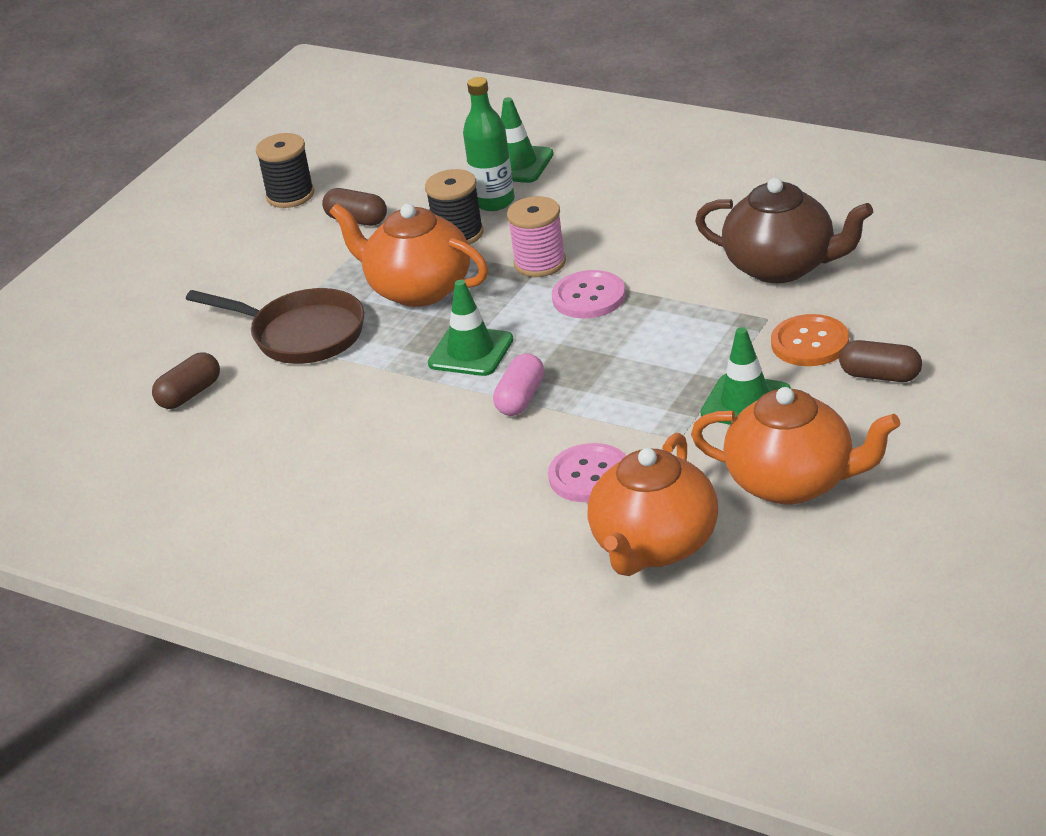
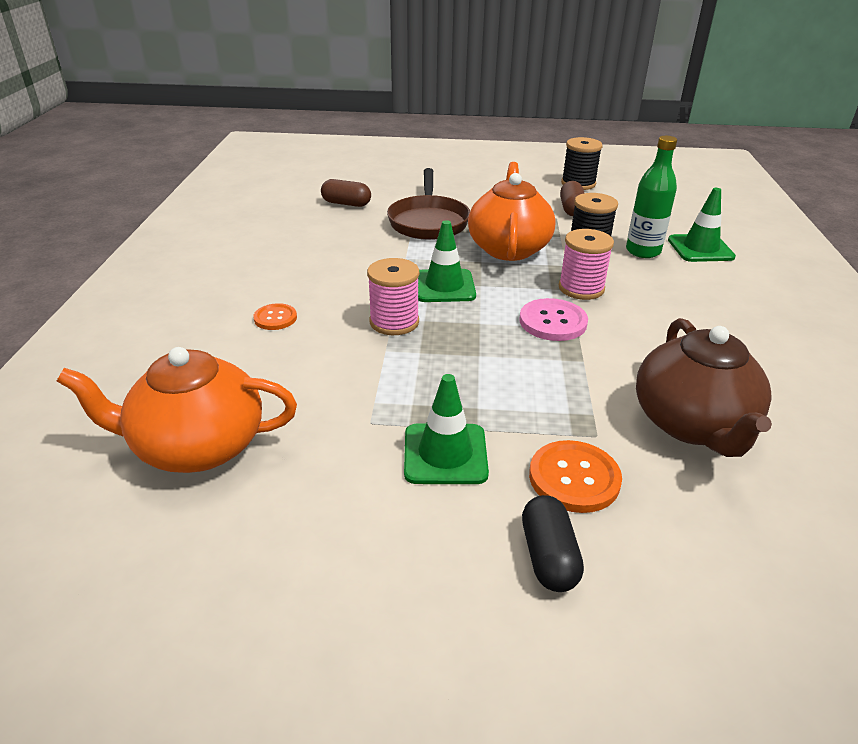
camera: 60 degrees right, 0 degrees up
pink capsule [493,353,544,416] -> pink spool [367,258,419,335]
pink button [548,443,626,502] -> none
orange teapot [691,387,901,505] -> none
brown capsule [839,340,922,382] -> black capsule [522,495,584,592]
none -> orange button [253,303,297,330]

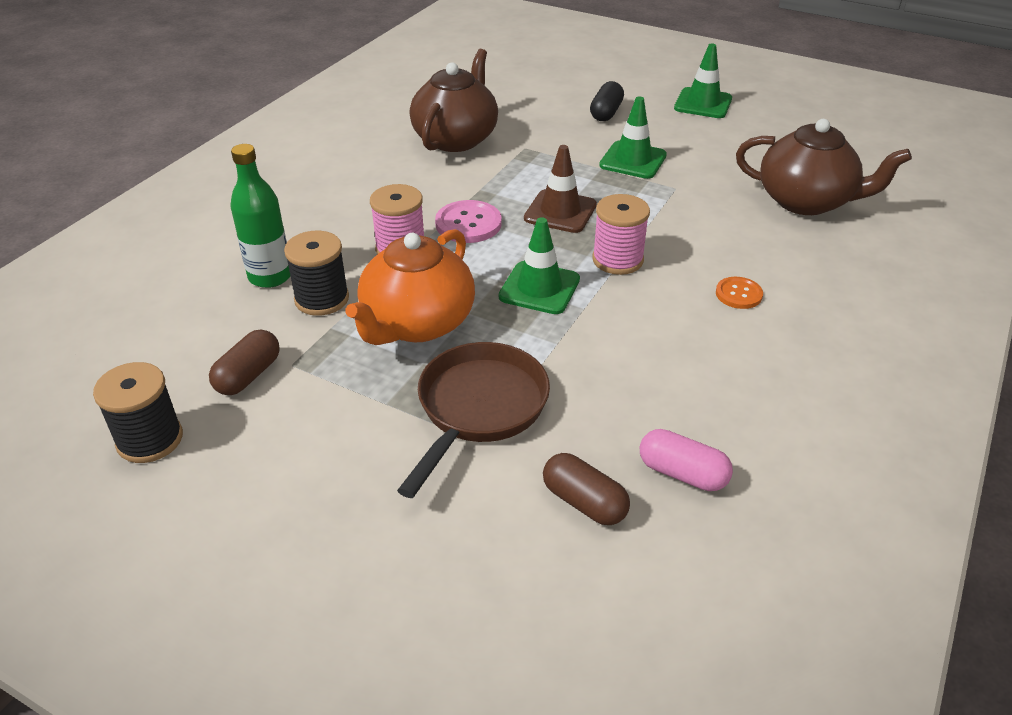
camera: 155 degrees left, 5 degrees up
orange teapot [57,347,297,473] -> brown teapot [736,119,912,215]
orange button [529,440,622,513] -> none
green traffic cone [668,188,736,262] -> green traffic cone moved to [674,44,732,118]
none -> brown traffic cone [524,145,597,233]
none -> pink capsule [640,429,733,491]

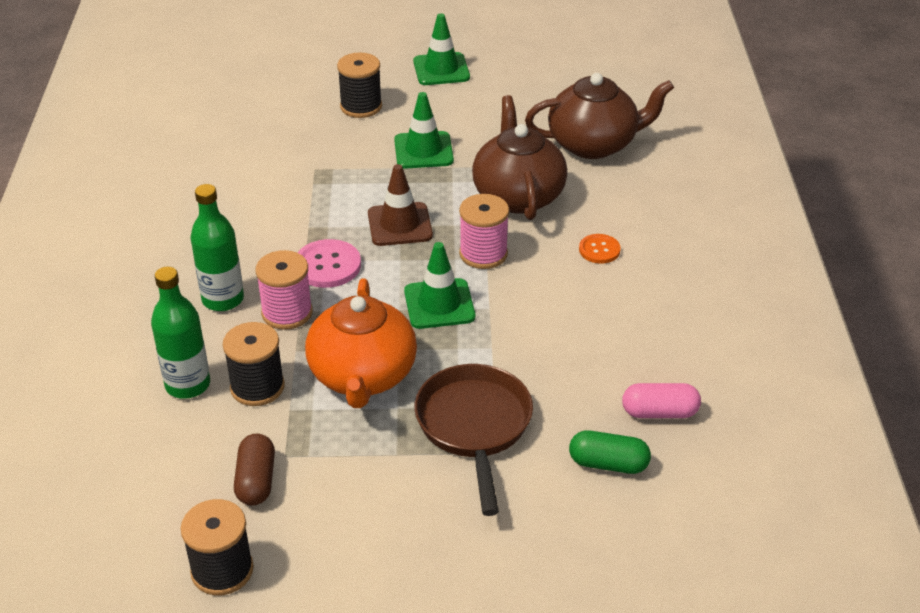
camera: 30 degrees left, 0 degrees up
brown teapot [410,49,498,152] -> brown teapot moved to [472,95,567,220]
brown capsule [543,453,630,525] -> green capsule [569,430,651,474]
black capsule [590,81,624,121] -> black spool [337,52,382,118]
none -> green bottle [191,184,244,311]

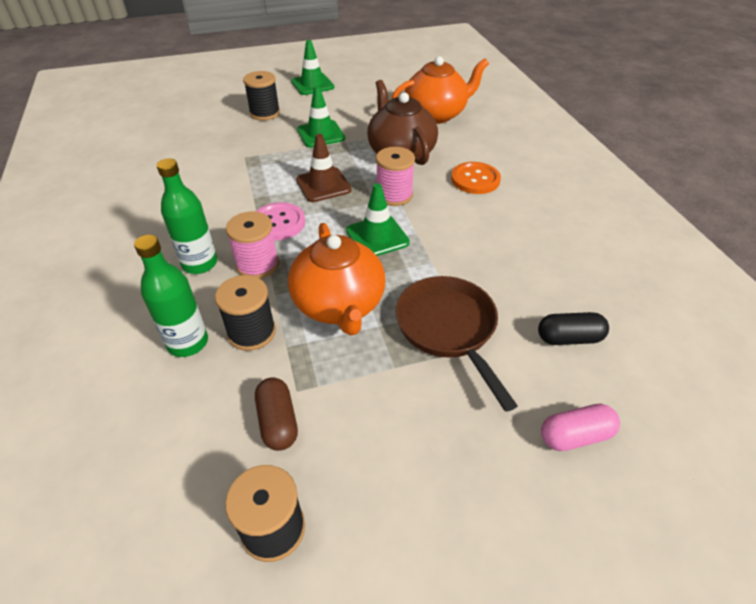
camera: 15 degrees left, 5 degrees up
brown teapot [525,73,674,159] -> orange teapot [392,56,489,124]
green capsule [569,430,651,474] -> black capsule [538,312,609,345]
orange button [579,234,621,264] -> orange button [451,162,501,194], size x1.59
pink capsule [622,383,701,418] -> pink capsule moved to [541,404,620,451]

